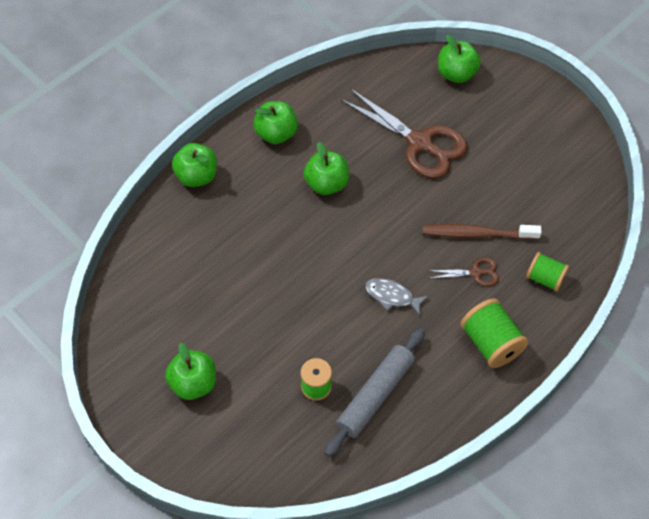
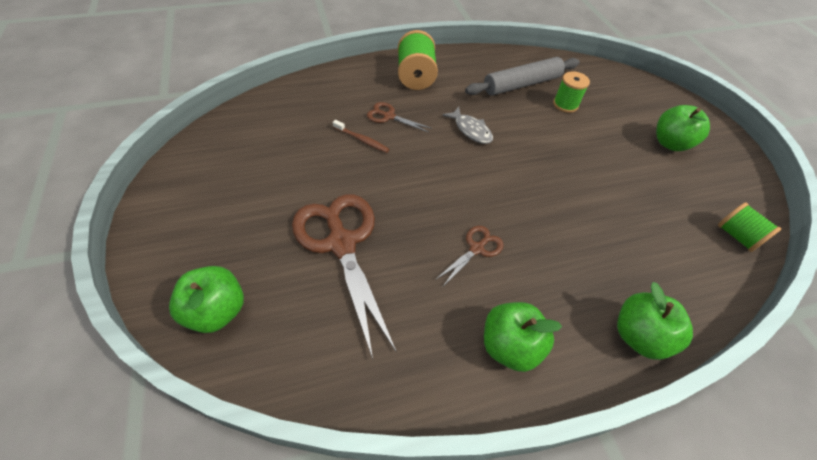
camera: 155 degrees left, 5 degrees down
green apple [304,142,349,195] -> brown scissors [435,226,504,286]
brown toothbrush [423,224,542,240] -> brown toothbrush [333,120,389,153], size x0.56
green spool [526,252,569,292] -> green spool moved to [718,202,782,252]

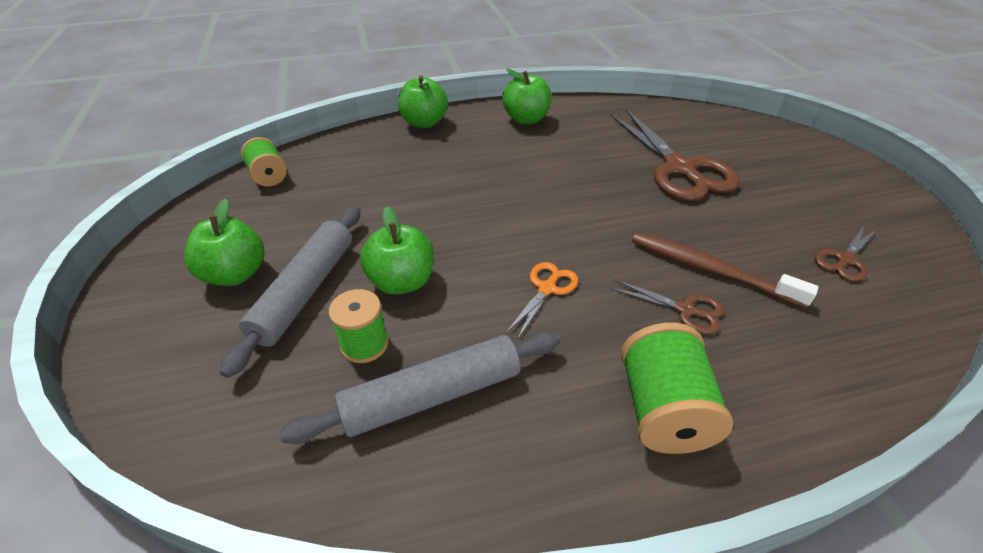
camera: 175 degrees left, 10 degrees down
green apple [169,266,244,333] -> green apple moved to [360,206,434,295]
brown toothbrush [333,120,389,153] -> brown toothbrush [632,232,819,309], size x1.79
brown scissors [435,226,504,286] -> brown scissors moved to [814,227,877,281]
grey fish [442,107,493,144] -> orange scissors [506,262,578,339]
none -> grey rolling pin [219,206,360,378]

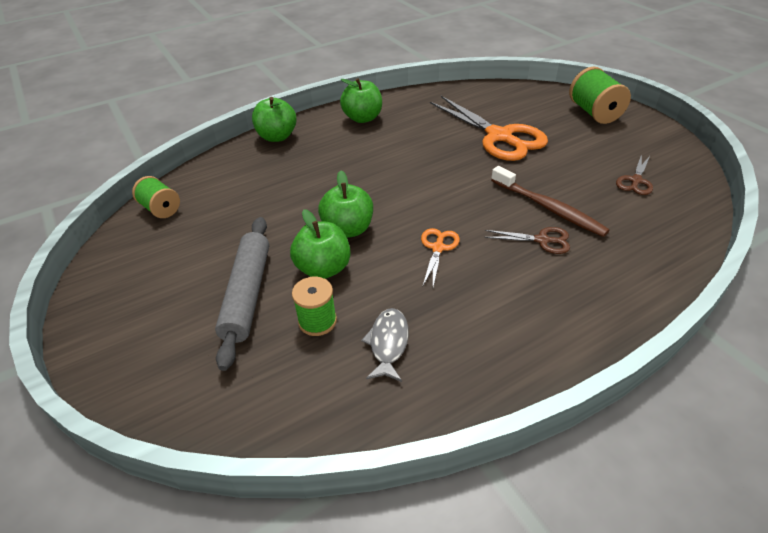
camera: 15 degrees left, 0 degrees up
green apple [184,199,264,286] -> green apple moved to [318,171,373,238]
grey rolling pin [280,331,561,444] -> grey fish [361,308,409,382]
brown scissors [610,109,740,201] -> orange scissors [430,96,548,161]
green spool [621,323,733,454] -> green spool moved to [569,67,631,124]
brown toothbrush [632,232,819,309] -> brown toothbrush turned 150 degrees counterclockwise [491,166,610,237]

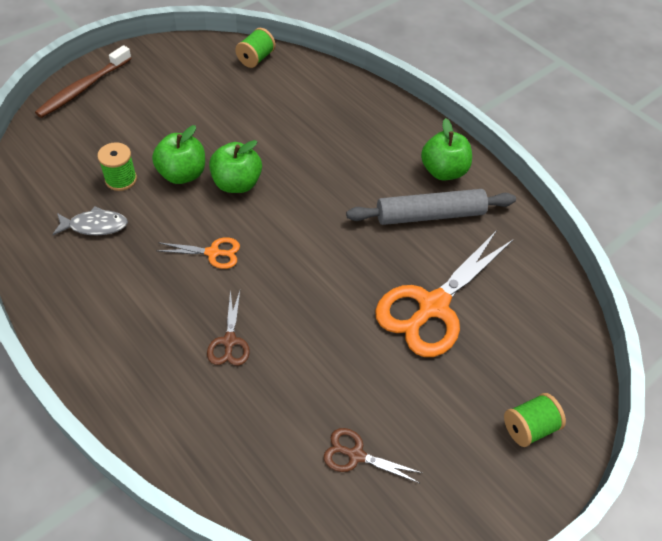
camera: 75 degrees right, 10 degrees up
grey rolling pin [215,217,269,371] -> grey rolling pin moved to [346,189,516,225]
green apple [252,97,297,142] -> none
brown toothbrush [491,166,610,237] -> brown toothbrush moved to [35,45,132,118]
green spool [569,67,631,124] -> green spool [504,393,566,447], size x0.65

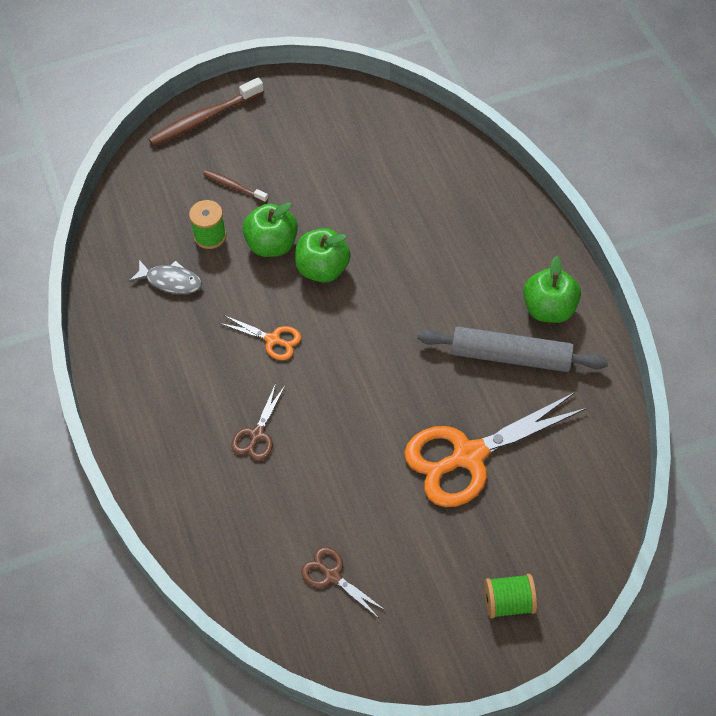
camera: 25 degrees right, 5 degrees up
green spool [235,28,276,68] -> none
none -> brown toothbrush [203,170,268,203]

